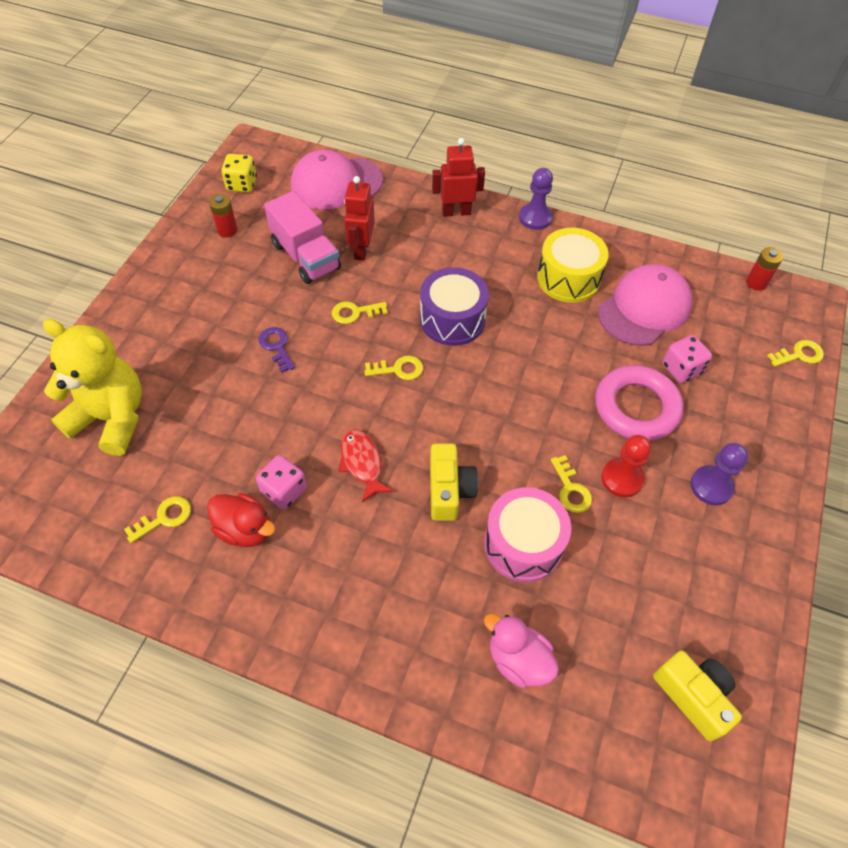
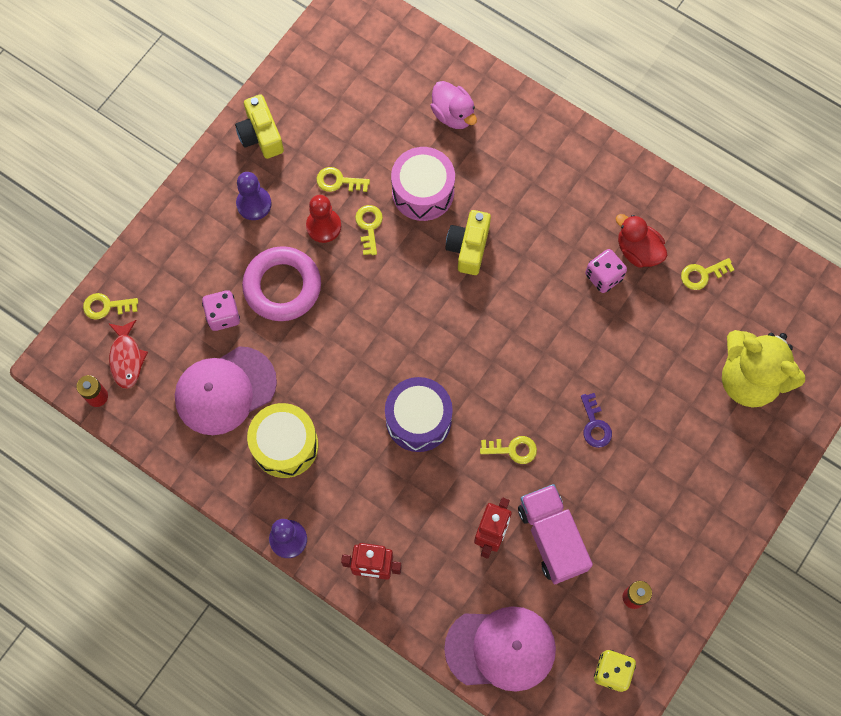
camera: 165 degrees left, 15 degrees up
red fish [339,429,393,503] -> red fish moved to [108,320,148,389]
yellow key [364,356,423,380] -> yellow key moved to [316,167,370,192]
yellow camera [653,651,742,741] -> yellow camera moved to [235,94,284,159]

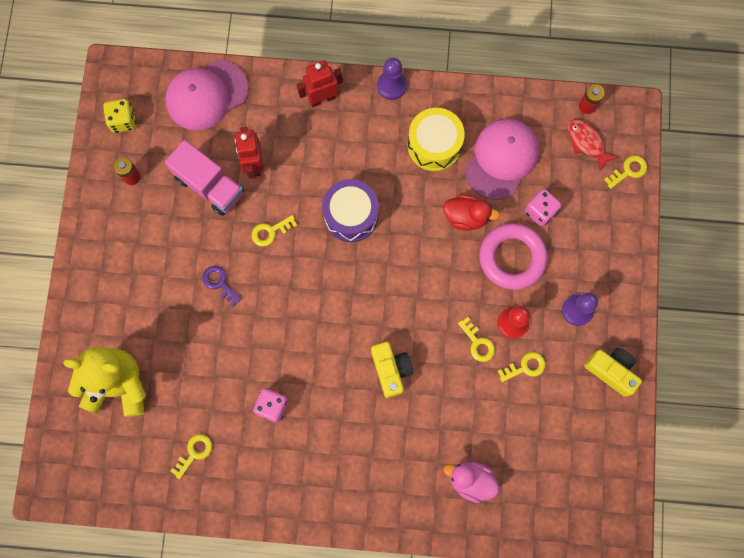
camera: 150 degrees right, 5 degrees up
pink drum [391,147,455,221] -> none
red duck [616,214,667,268] -> red duck moved to [443,194,500,231]

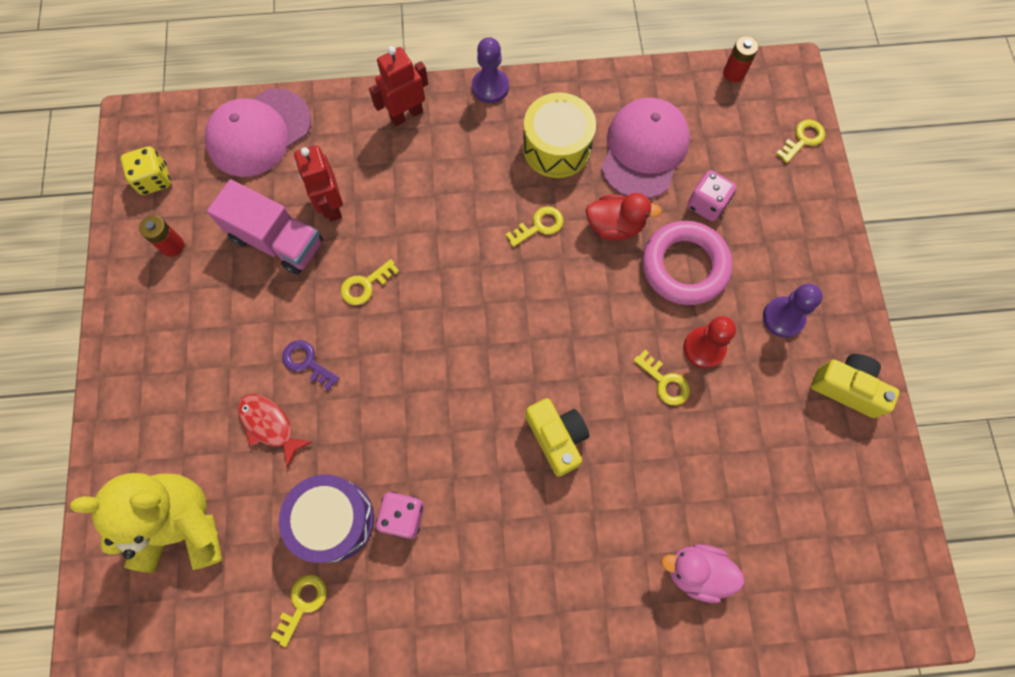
camera: 10 degrees left, 5 degrees down
purple drum [322,179,379,242] -> purple drum moved to [279,474,374,563]
yellow key [498,352,545,382] -> yellow key moved to [506,206,564,247]
red fish [568,119,617,171] -> red fish moved to [238,394,312,467]

